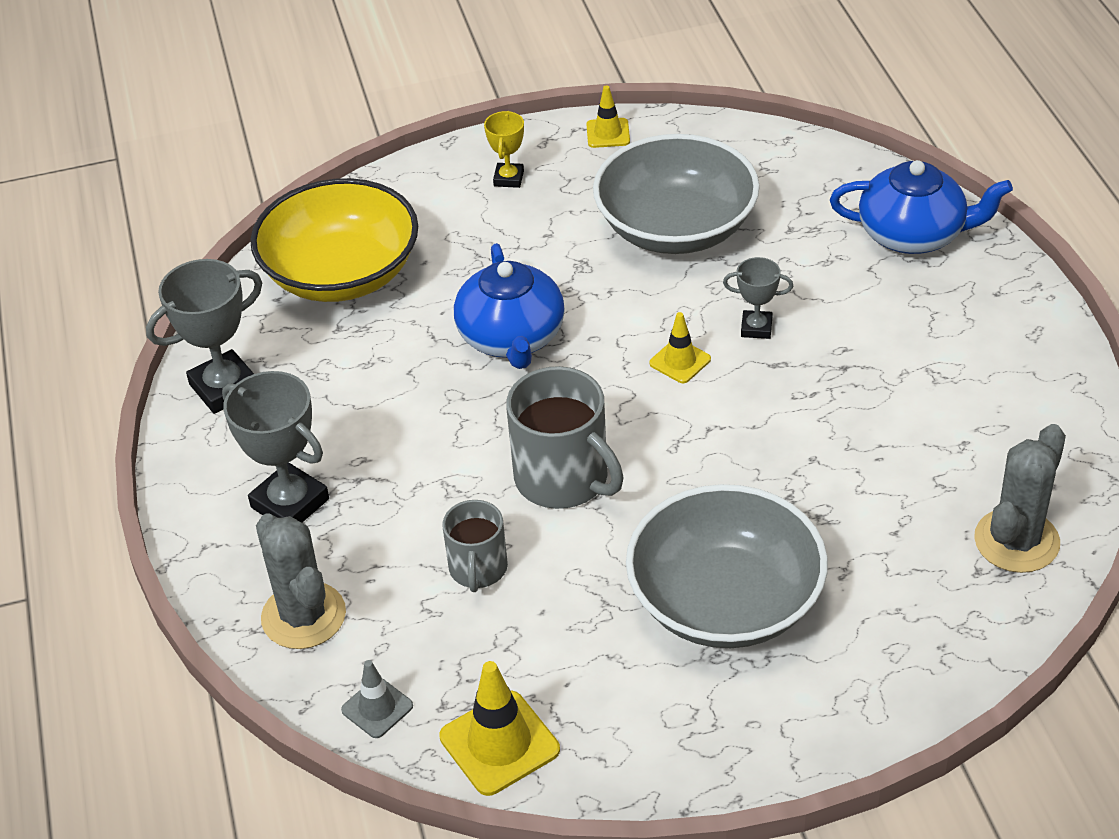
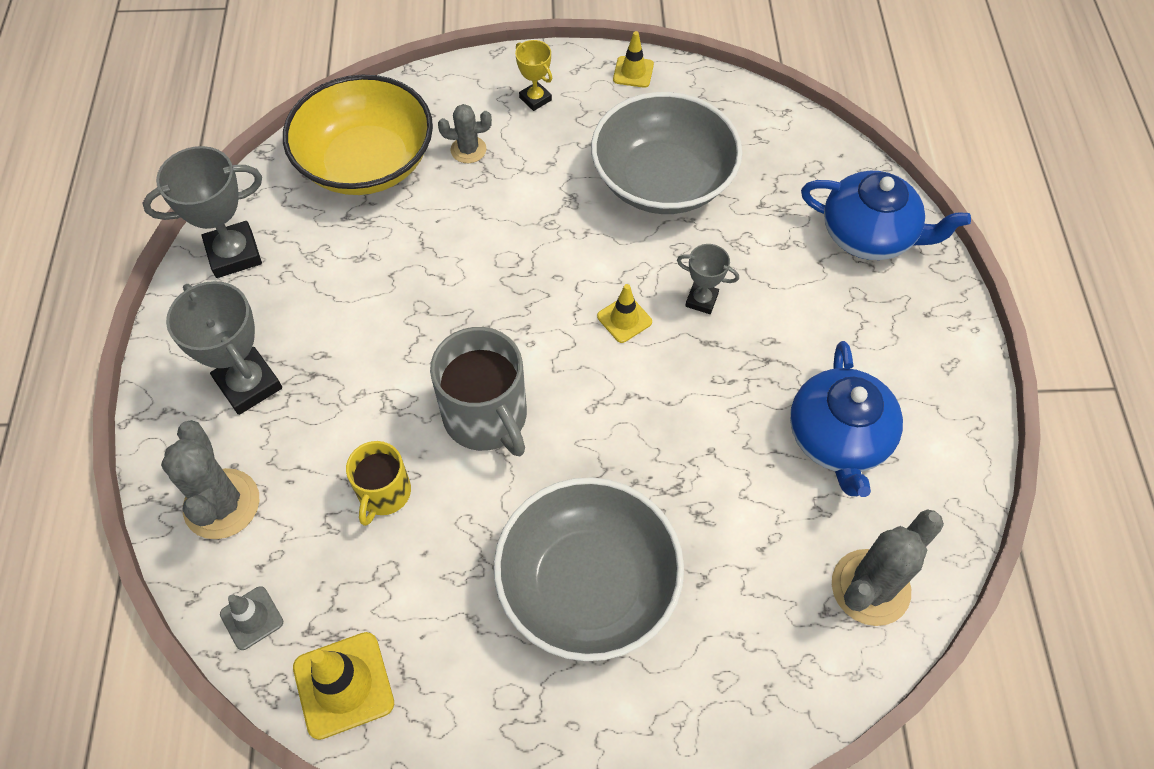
camera: 10 degrees right, 15 degrees up
grey mug [442,500,508,592] -> yellow mug [346,441,411,526]
blue teapot [454,243,565,369] -> blue teapot moved to [790,341,903,497]
yellow trophy [484,111,524,188] -> yellow trophy turned 60 degrees counterclockwise [515,40,552,111]
none -> grey cactus [438,104,492,163]

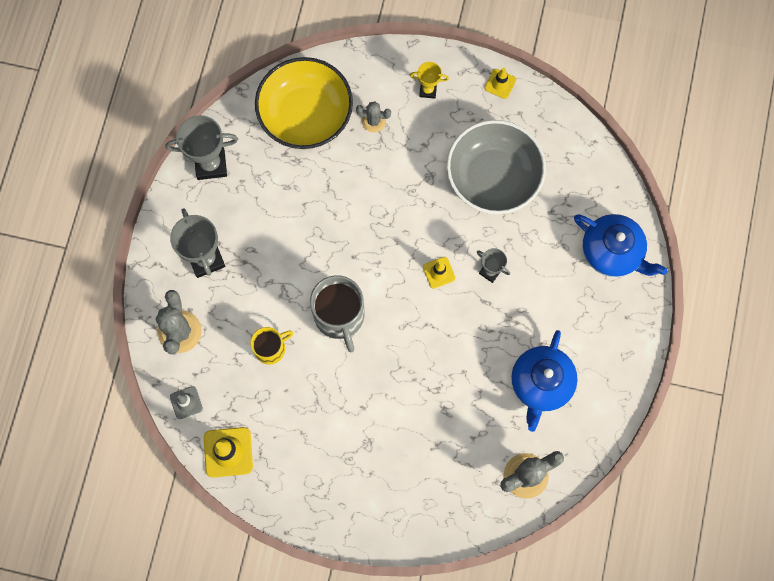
camera: 15 degrees right, 15 degrees up
yellow mug [346,441,411,526] -> yellow mug turned 150 degrees counterclockwise [250,327,293,365]
grey bowl [494,477,684,661] -> none
yellow trophy [515,40,552,111] -> yellow trophy turned 60 degrees counterclockwise [410,62,449,99]

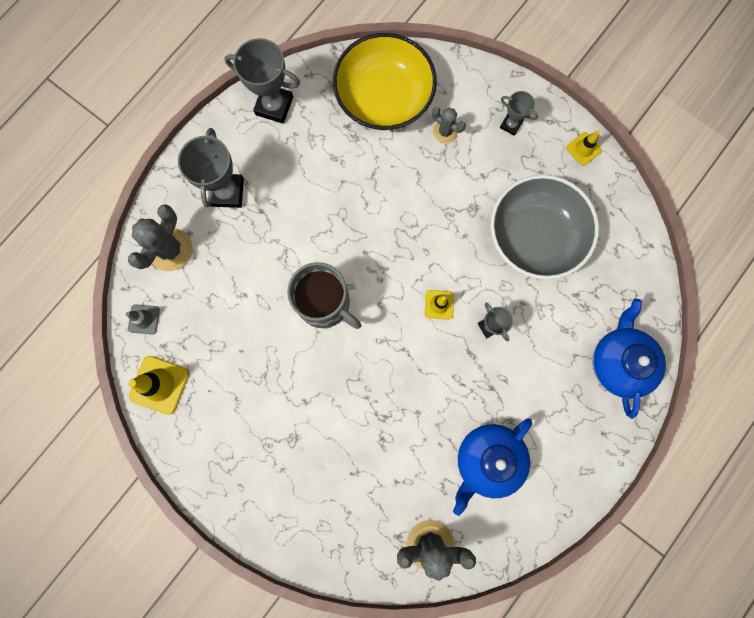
camera: 25 degrees right, 5 degrees up
yellow mug [250,327,293,365] -> none
grey mug [310,275,365,352] -> grey mug turned 60 degrees counterclockwise [287,262,361,329]
yellow trophy [410,62,449,99] -> grey trophy [500,91,538,136]
blue teapot [574,214,667,277] -> blue teapot turned 150 degrees counterclockwise [592,299,666,419]

